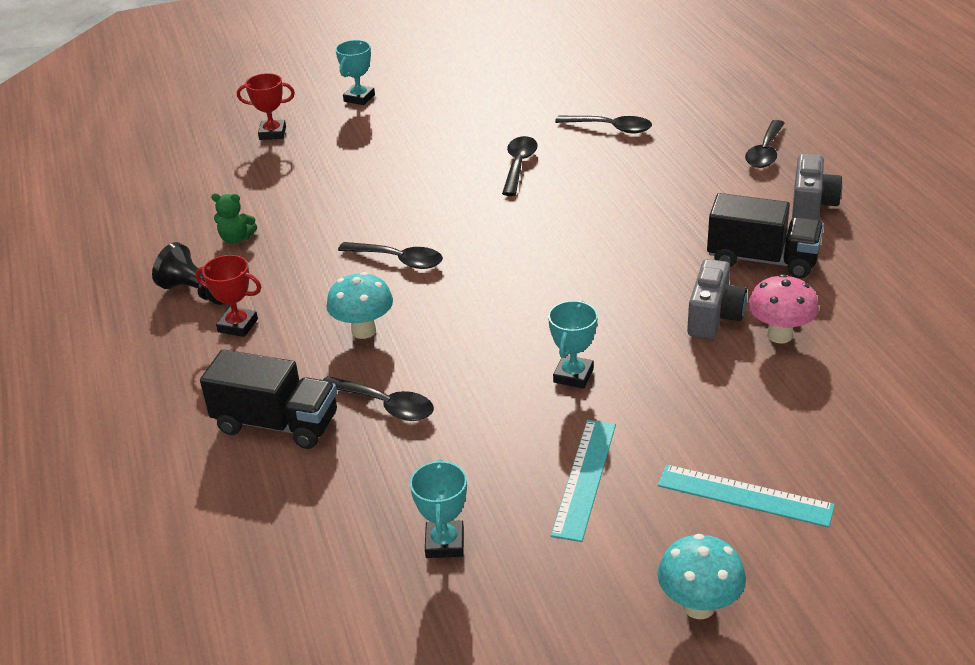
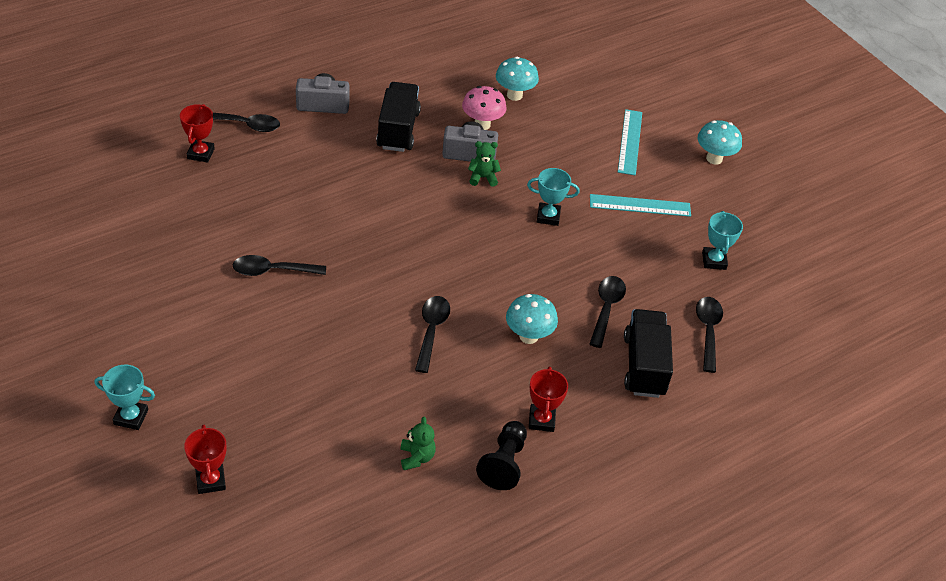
camera: 110 degrees left, 10 degrees up
turquoise trophy [410,459,467,558] -> turquoise trophy turned 75 degrees counterclockwise [702,211,743,270]
black spoon [555,116,652,134] -> black spoon moved to [696,297,723,373]
none -> red trophy [180,104,215,163]
none -> green teddy bear [468,141,501,187]
none -> turquoise mushroom [496,57,539,101]

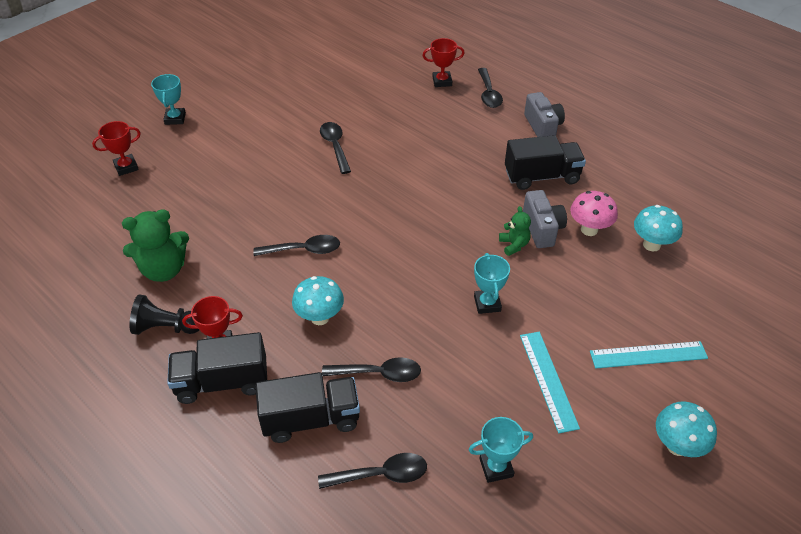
camera: 80 degrees right, 0 degrees up
green teddy bear [400,417,436,470] -> green teddy bear [122,209,189,282], size x1.86
none -> black truck [167,332,267,404]

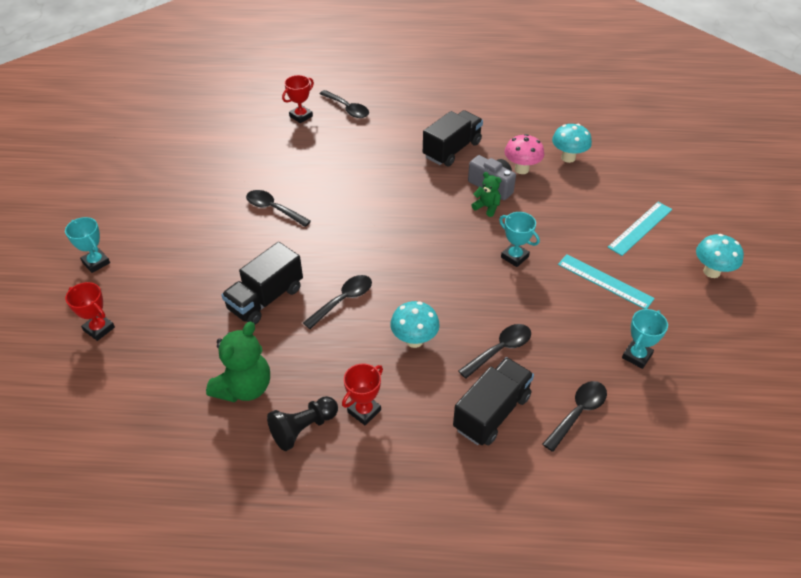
camera: 40 degrees left, 0 degrees up
red trophy [92,121,141,176] -> red trophy turned 75 degrees counterclockwise [65,282,115,341]
black truck [167,332,267,404] -> black truck moved to [221,242,303,324]
grey camera [524,92,565,137] -> none

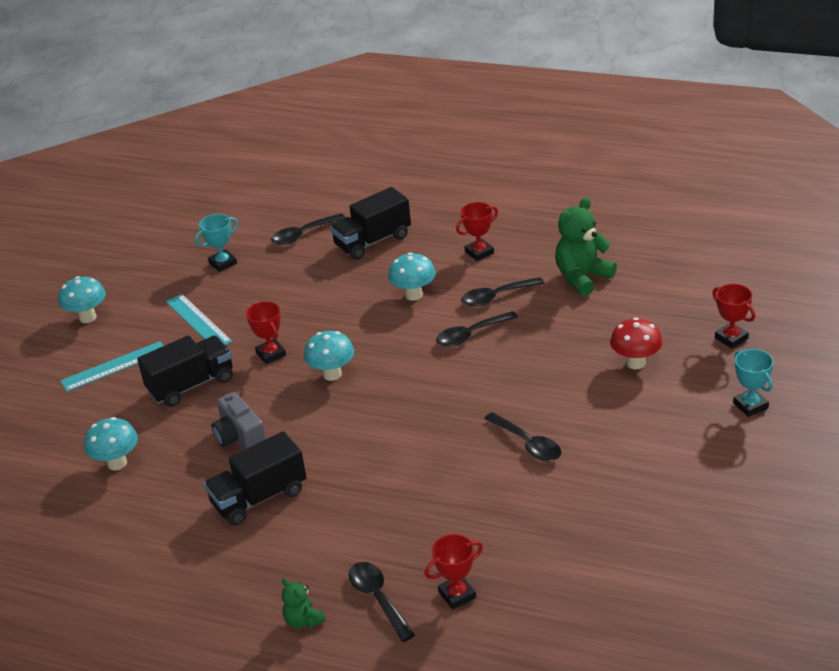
camera: 160 degrees left, 10 degrees down
black truck [221,242,303,324] -> black truck moved to [137,335,233,407]
black pawn [267,396,338,451] -> none
black spoon [458,324,531,379] -> black spoon moved to [461,277,544,307]
green teddy bear [472,172,502,217] -> green teddy bear moved to [282,578,326,629]
turquoise trophy [499,212,540,267] -> red trophy [246,301,286,364]
pink mushroom [504,134,544,174] -> none
none -> turquoise mushroom [304,331,354,381]
none -> red mushroom [610,318,662,369]

